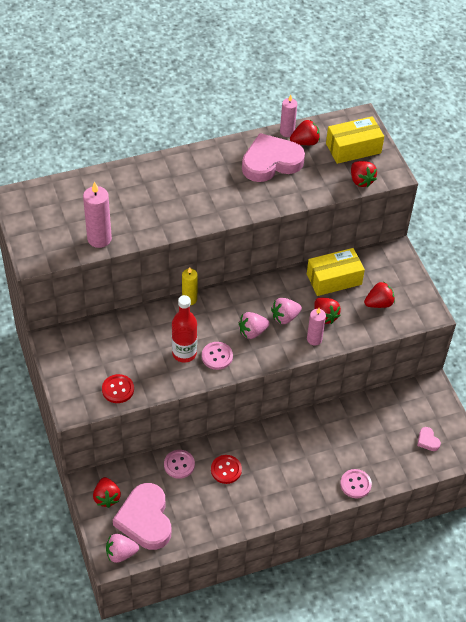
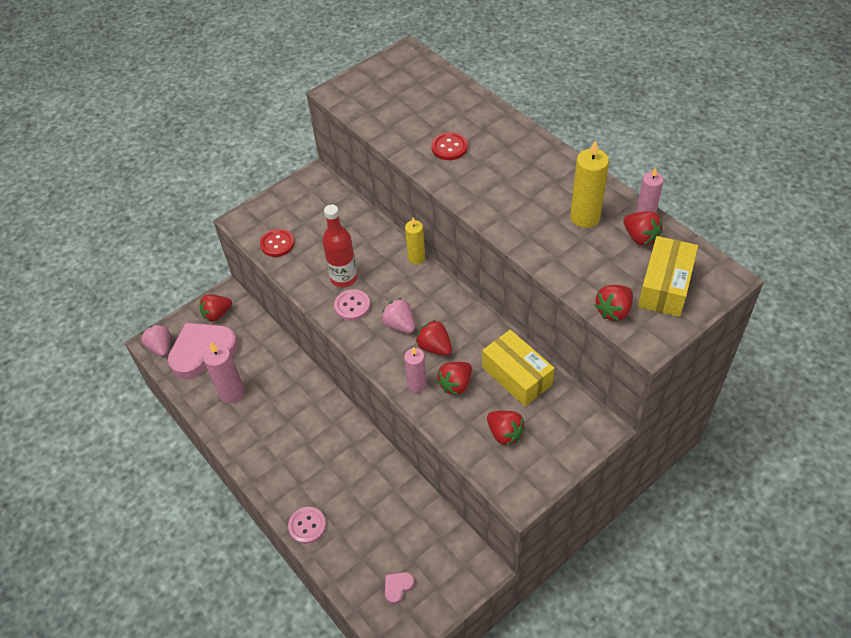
camera: 75 degrees right, 0 degrees up
pink candle [83,181,112,248] -> pink candle moved to [203,342,245,404]
pink button [164,450,195,479] -> none
red button [211,455,242,484] -> red button moved to [431,132,468,160]
pink heart [242,133,305,182] -> yellow candle [570,140,609,228]
pink strawberry [271,298,302,324] -> red strawberry [416,320,452,356]
yellow box [326,116,384,164] -> yellow box turned 60 degrees clockwise [638,236,698,317]

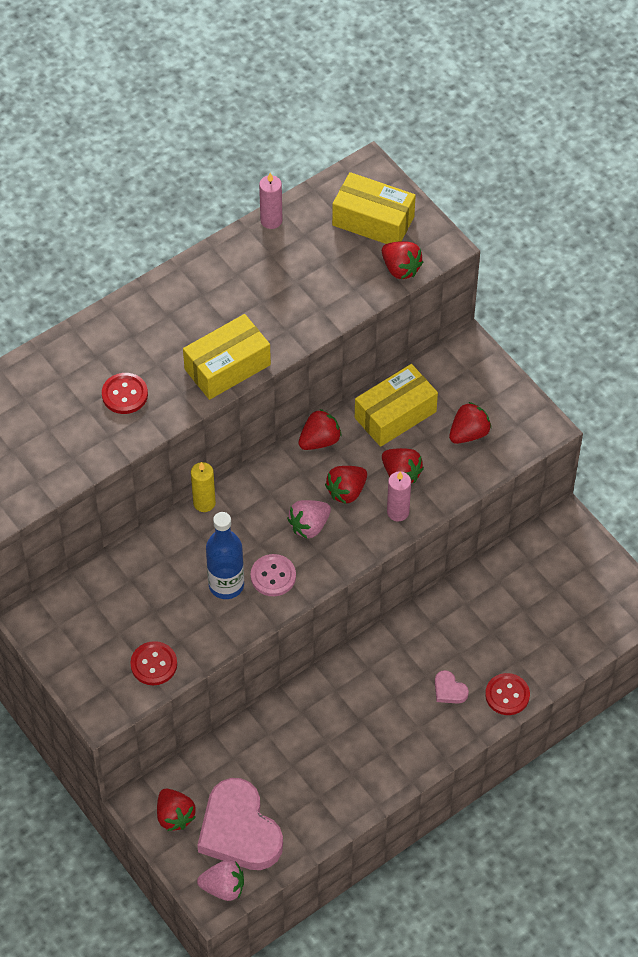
camera: 90 degrees left, 5 degrees up
pink strawberry [141,324,170,356] -> pink strawberry turned 150 degrees counterclockwise [197,860,244,901]
pink candle [203,342,245,404] -> none
pink button [288,507,326,544] -> red button [485,673,530,715]
red bottle [323,204,357,288] -> blue bottle [206,512,244,599]
pink heart [385,572,414,605] -> pink heart moved to [435,670,469,704]
yellow candle [570,140,609,228] -> none
red strawberry [624,211,663,246] -> red strawberry moved to [298,409,342,450]
none -> yellow box [183,314,271,400]

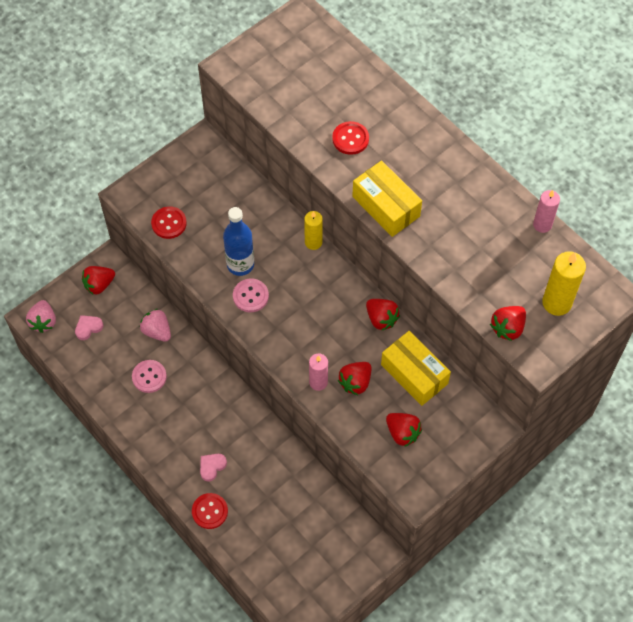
camera: 85 degrees right, 5 degrees up
pink heart [197,778,283,870] -> pink heart [75,315,103,340], size x0.41
pink strawberry [287,500,331,539] -> pink strawberry moved to [140,309,171,342]
red strawberry [325,466,367,504] -> none
yellow box [332,172,416,244] -> yellow candle [542,251,586,316]
none -> pink button [132,360,167,393]

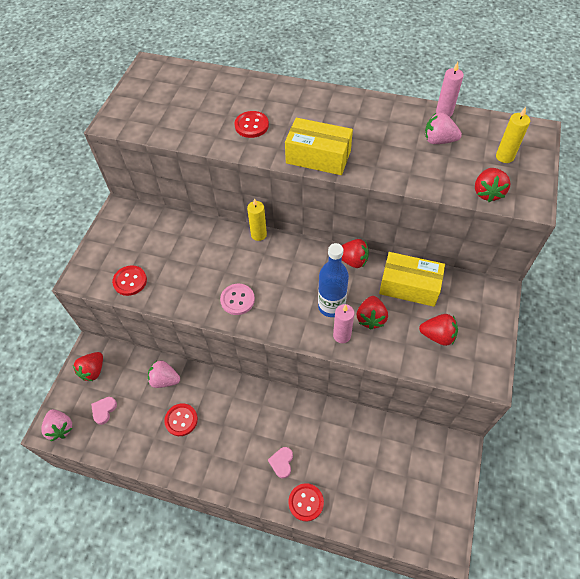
camera: 30 degrees left, 5 degrees down
pink button [132,360,167,393] -> red button [164,403,198,436]
blue bottle [223,207,254,276] -> blue bottle moved to [318,243,349,317]
yellow candle [542,251,586,316] -> yellow candle [496,107,530,163], size x0.66
none -> pink strawberry [425,113,462,144]

